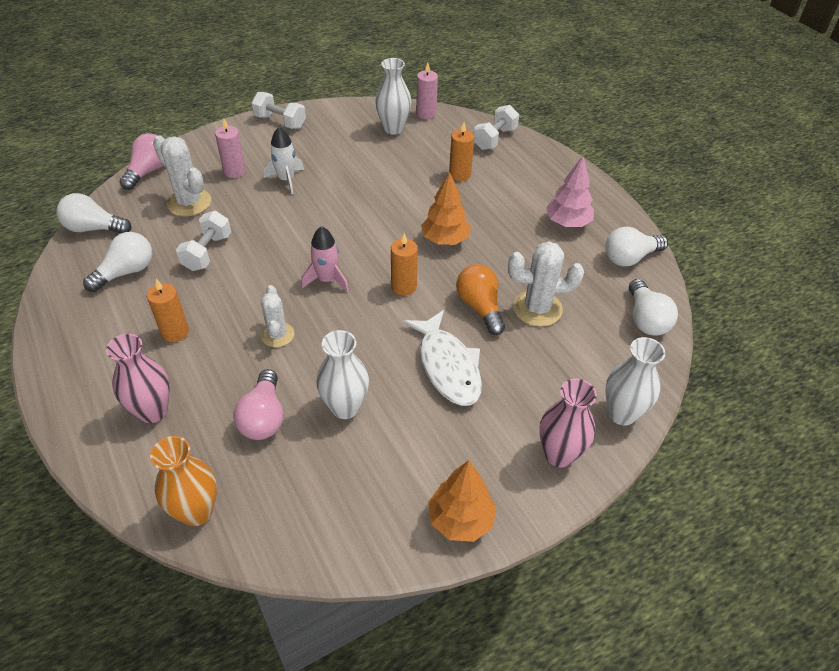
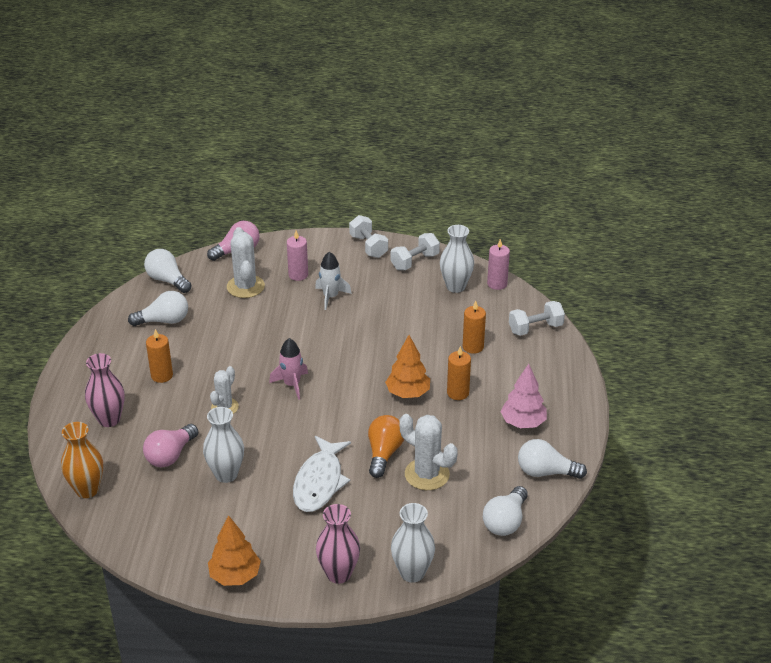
camera: 35 degrees right, 10 degrees down
white dumbbell [176,211,231,271] -> white dumbbell moved to [391,233,440,270]
orange candle [391,233,418,296] -> orange candle moved to [447,346,471,400]

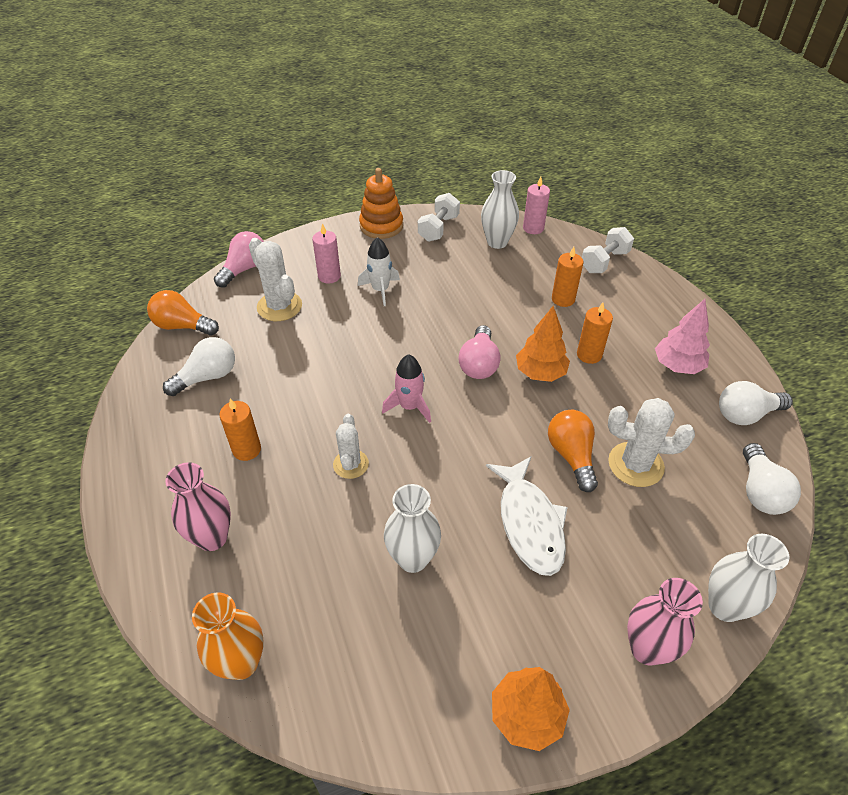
camera: 25 degrees left, 10 degrees up
pink light bulb [143,424,198,467] -> pink light bulb moved to [458,325,501,379]
white light bulb [144,249,192,293] -> orange light bulb [147,290,219,336]
white dumbbell [349,215,388,258] -> orange stacking toy [359,168,403,239]

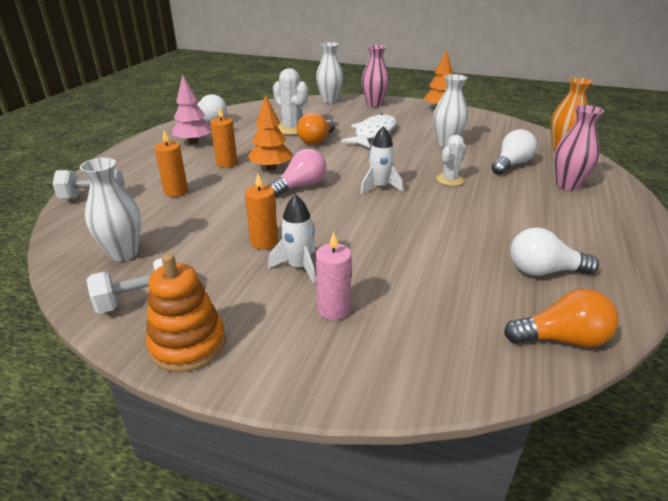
camera: 140 degrees left, 15 degrees down
orange light bulb [147,290,219,336] -> orange light bulb turned 60 degrees counterclockwise [504,289,619,347]
pink light bulb [214,231,264,288] -> none
orange candle [219,398,261,461] -> orange candle moved to [245,173,278,250]
white cactus [249,238,302,321] -> none
pink rocket [382,354,431,423] -> white rocket [360,126,403,194]
pink candle [523,177,550,234] -> none
white light bulb [743,443,801,515] -> white light bulb moved to [491,129,537,175]

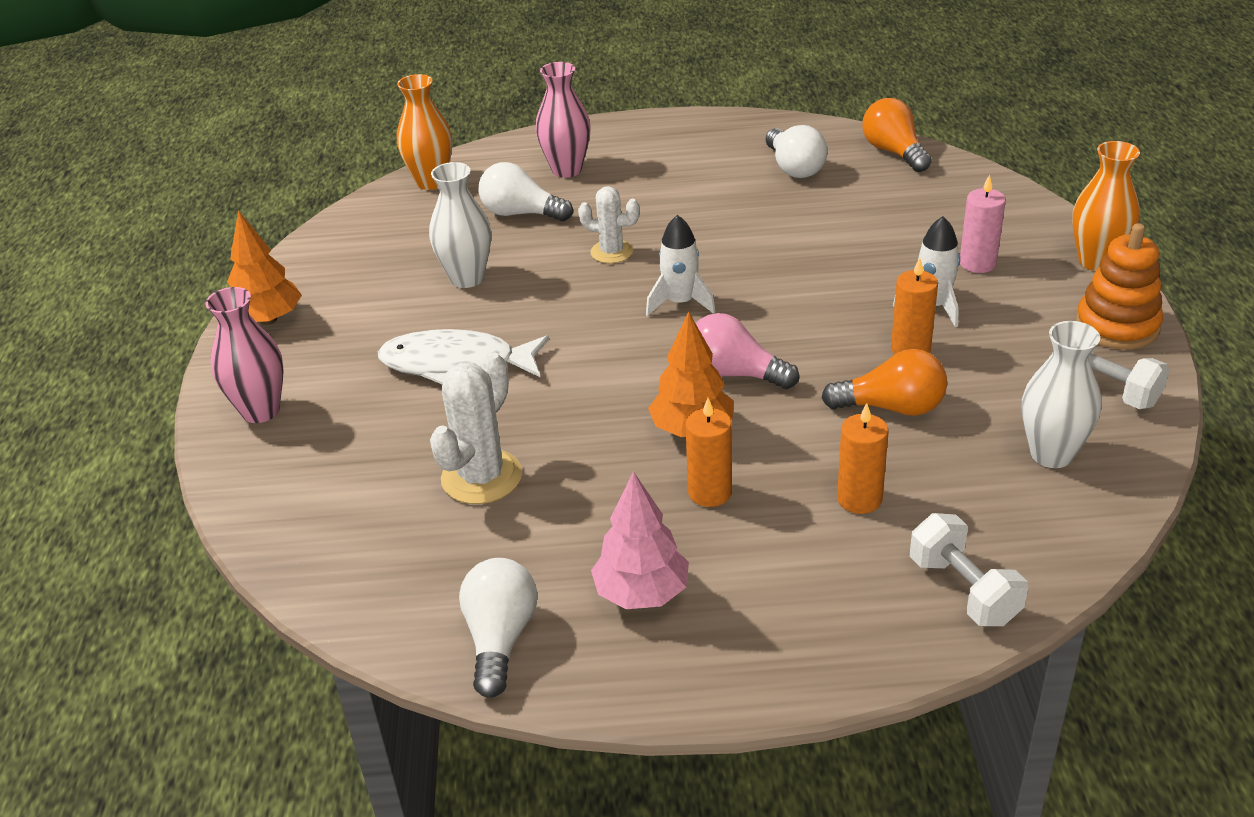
camera: 110 degrees left, 5 degrees up
orange light bulb [297,113,335,145] -> orange light bulb moved to [822,349,947,416]
white vase [316,42,343,103] -> none
none -> orange vase [1072,141,1140,271]

